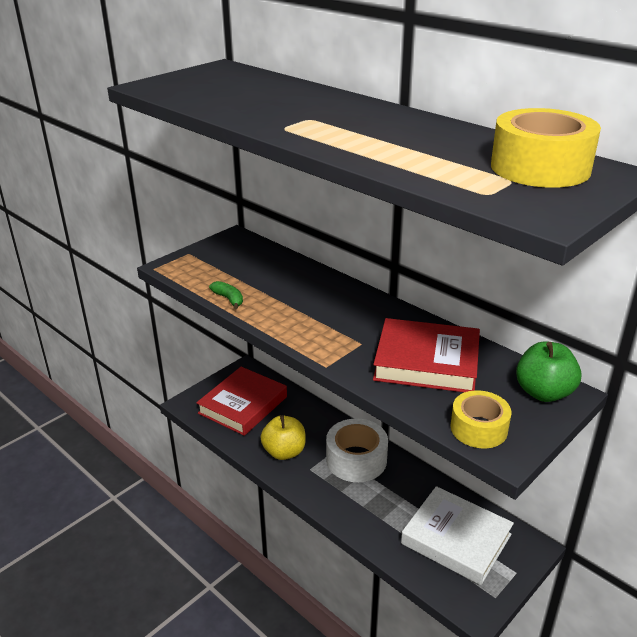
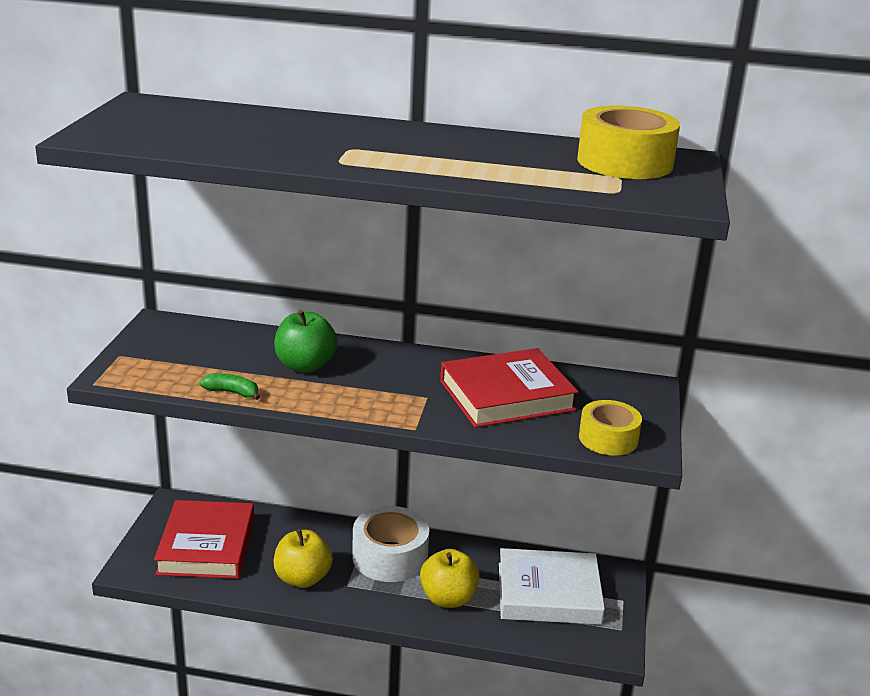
camera: 35 degrees left, 5 degrees down
green apple [516,341,582,402] -> green apple moved to [274,310,338,373]
none -> yellow apple [420,549,480,608]

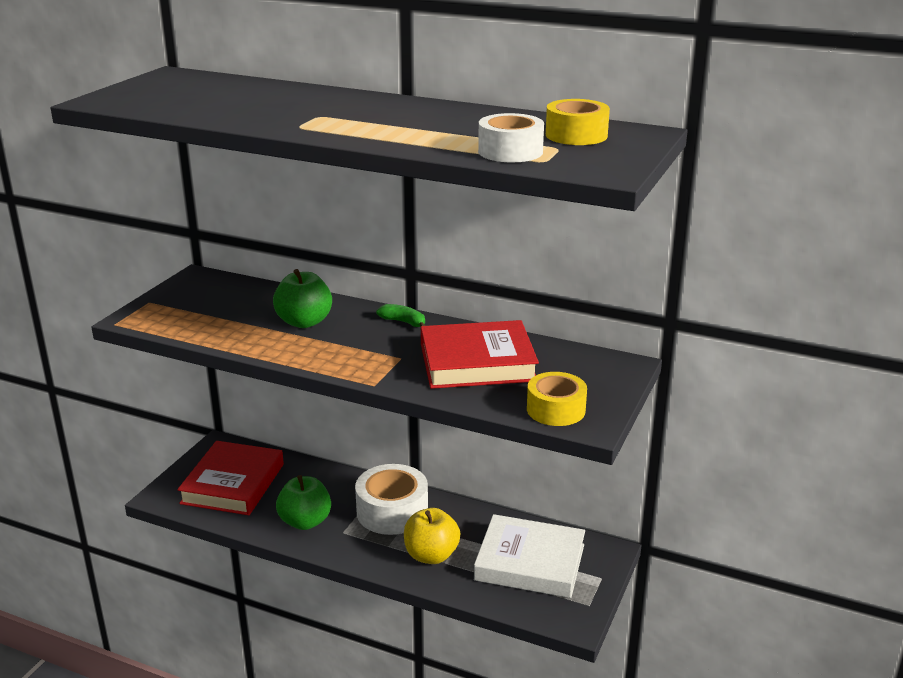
camera: 15 degrees right, 0 degrees up
green banana [199,373,260,400] -> green banana moved to [376,304,425,327]
yellow apple [274,529,333,588] -> green apple [276,475,331,530]
yellow tape [577,105,680,179] -> yellow tape [546,99,610,145], size x0.65
none -> white tape [478,113,544,162]

